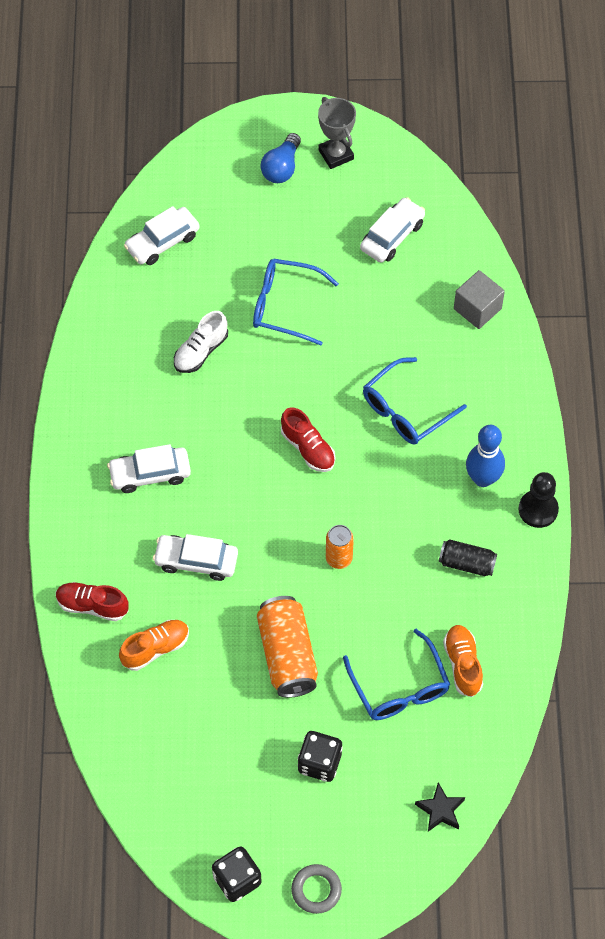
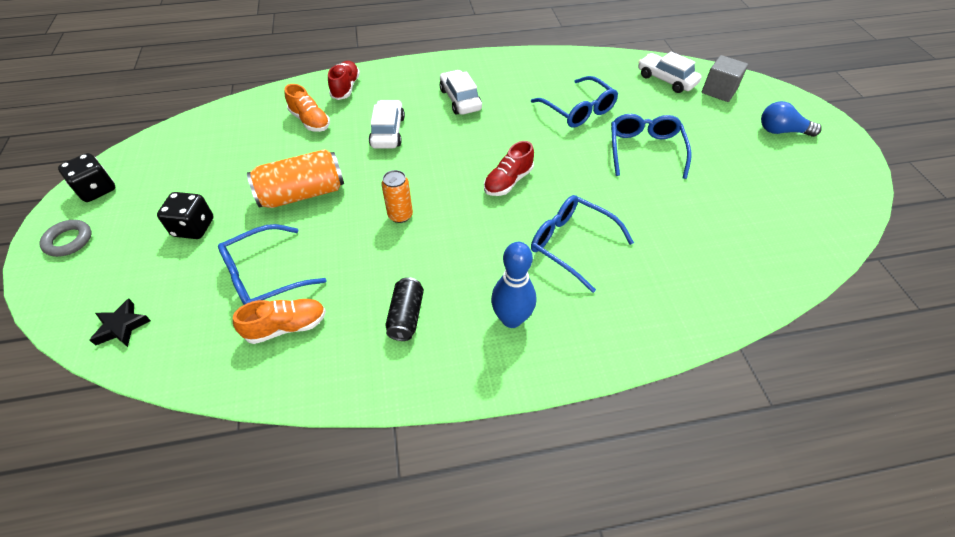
camera: 80 degrees right, 10 degrees down
white shoe [174,311,228,373] -> blue glasses [531,76,618,128]
grey trophy [318,97,356,169] -> none
white car [360,197,425,263] -> none
grey cube [454,270,505,329] -> grey cube moved to [702,55,748,102]
black pawn [518,472,559,528] -> none

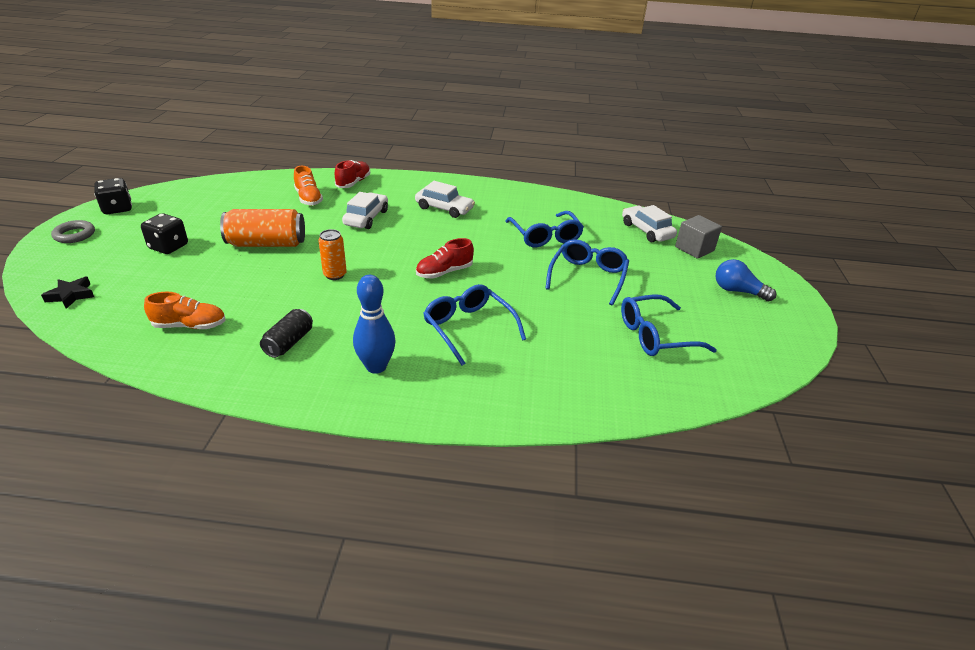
camera: 15 degrees right, 15 degrees down
blue glasses [218,224,327,305] -> blue glasses moved to [621,295,717,356]
white car [440,70,482,115] -> white car turned 120 degrees clockwise [415,181,475,218]

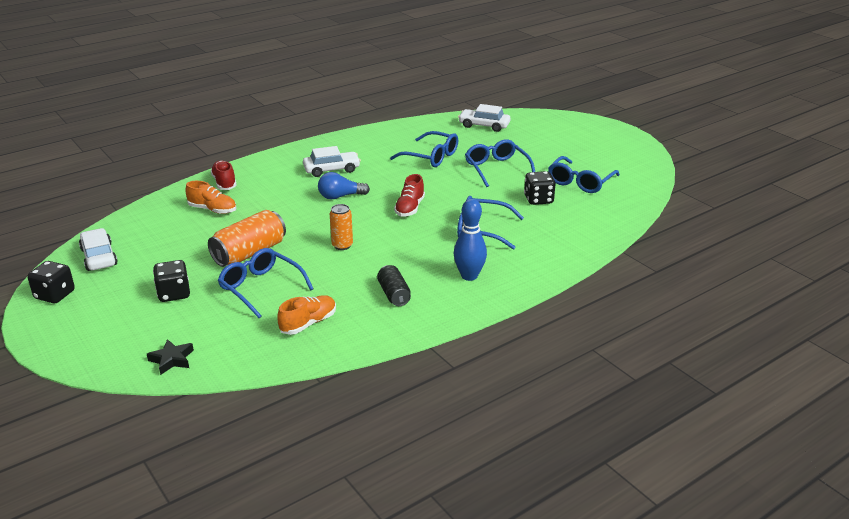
camera: 40 degrees left, 5 degrees down
grey ring [51,220,95,243] -> none
white car [342,192,388,229] -> white car moved to [79,228,118,271]
grey cube [675,215,722,259] -> none
blue light bulb [716,259,776,301] -> blue light bulb moved to [318,172,370,200]
none -> blue glasses [218,248,314,318]
none -> black dice [524,171,556,205]

